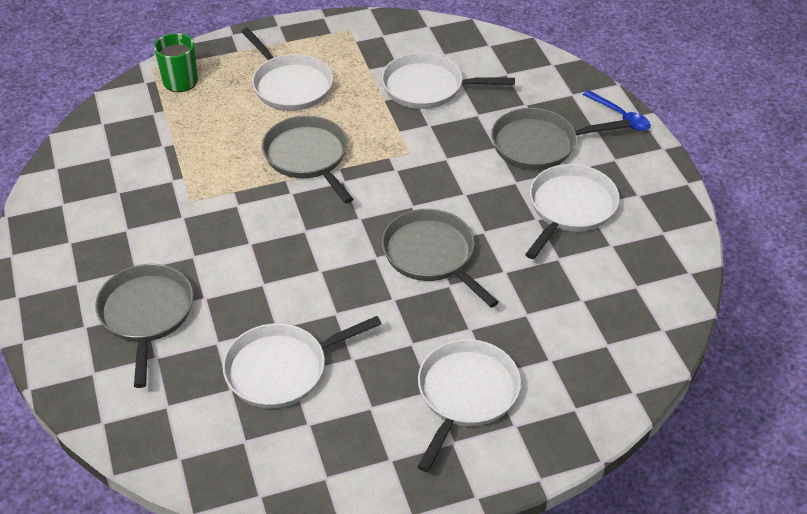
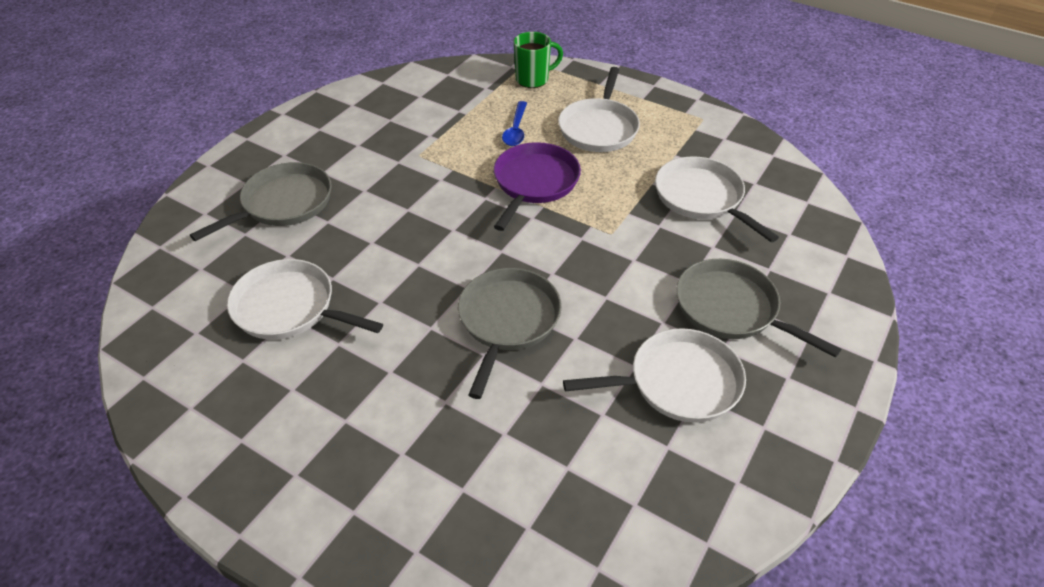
camera: 50 degrees right, 0 degrees up
grey pan [262,116,353,204] -> purple pan [494,142,581,231]
white pan [418,339,521,472] -> none
blue spoon [583,90,651,131] -> blue spoon moved to [502,101,527,146]

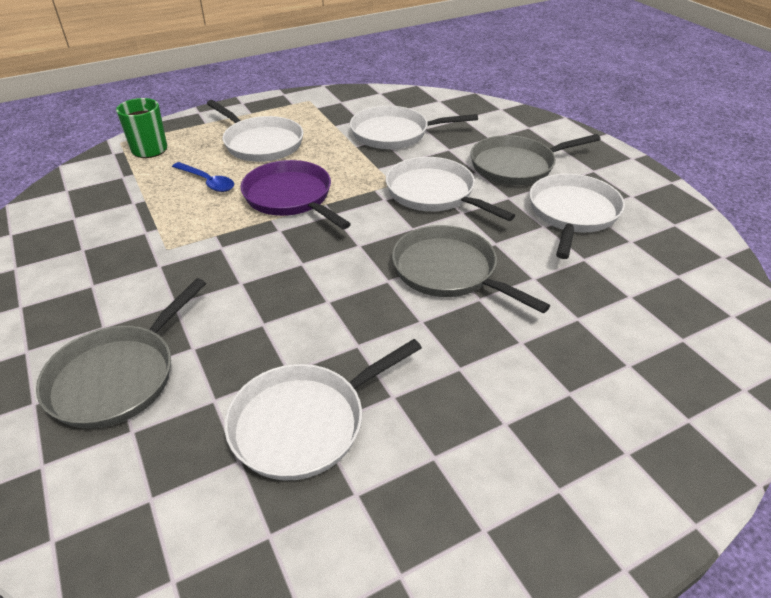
camera: 60 degrees left, 5 degrees down
grey pan [190,162,332,241] -> grey pan turned 135 degrees counterclockwise [36,278,206,429]
none -> white pan [386,157,516,221]

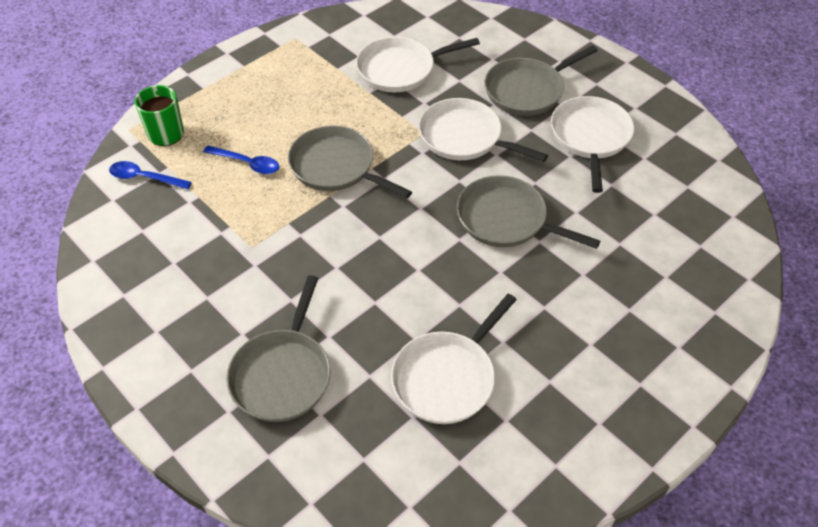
camera: 15 degrees left, 10 degrees up
white pan [207,100,303,162] -> none
purple pan [240,160,351,229] -> grey pan [288,126,412,199]
none -> blue spoon [109,161,192,189]

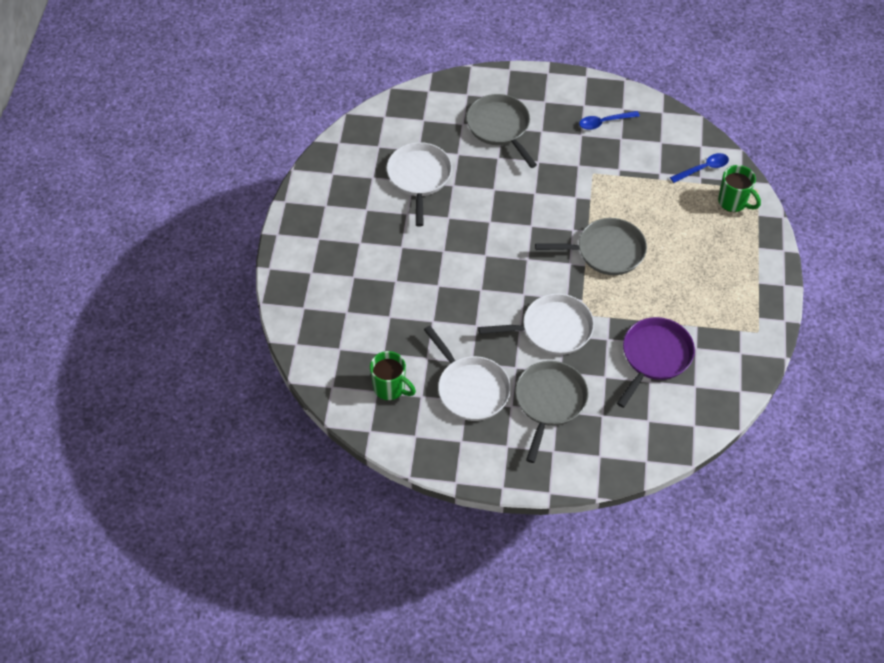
camera: 140 degrees right, 5 degrees up
blue spoon [203,145,279,174] -> blue spoon moved to [579,111,640,130]
white pan [356,37,480,92] -> purple pan [617,317,695,408]
grey pan [457,175,600,249] -> none
none -> green mug [370,351,416,400]

